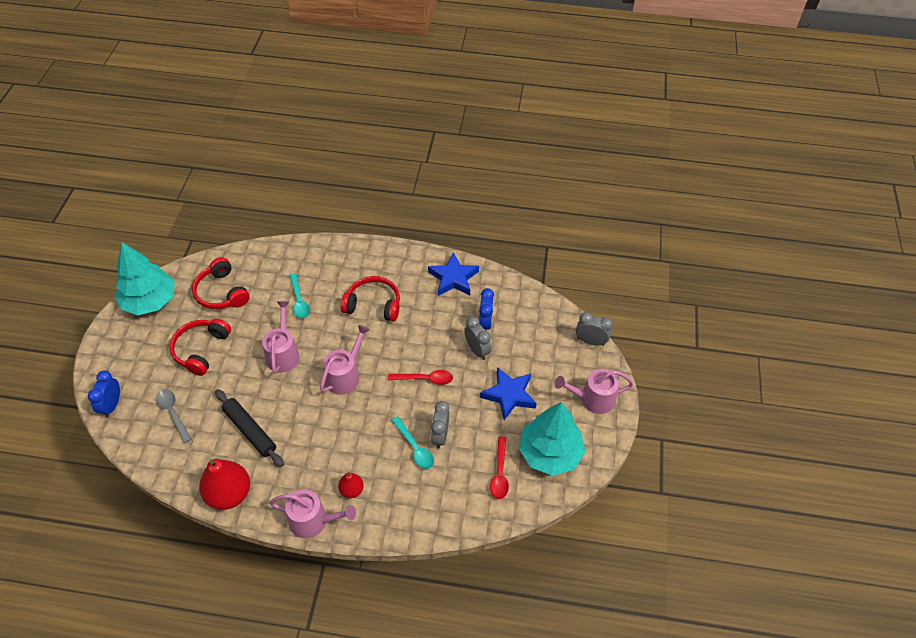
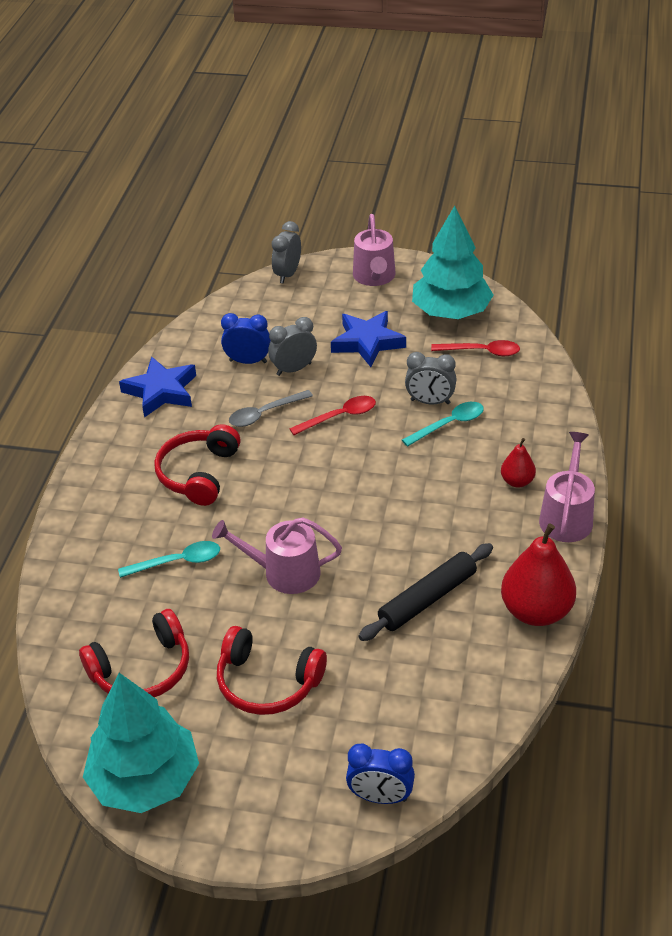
camera: 85 degrees left, 10 degrees down
grey spoon [156,389,191,443] -> grey spoon moved to [229,390,313,427]
pink watering can [320,325,370,394] -> none
red spoon [388,370,453,385] -> red spoon turned 60 degrees clockwise [289,396,376,435]

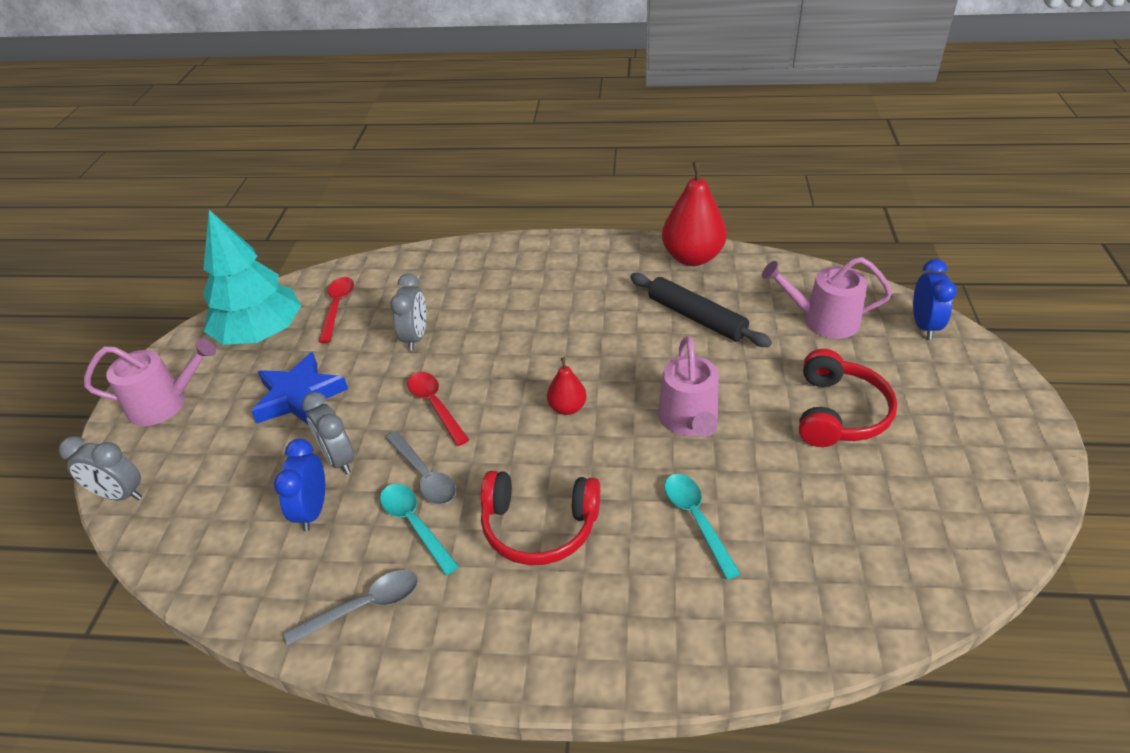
camera: 95 degrees left, 0 degrees up
red headphones [79,609,189,697] -> none
turquoise tree [83,673,199,813] -> none
blue star [119,357,196,418] -> grey spoon [284,570,418,646]
turquoise spoon [402,402,484,447] -> turquoise spoon moved to [380,484,459,575]
red pear [501,438,536,488] -> red pear moved to [547,357,586,415]
pink watering can [539,432,595,542] -> pink watering can moved to [762,257,892,339]

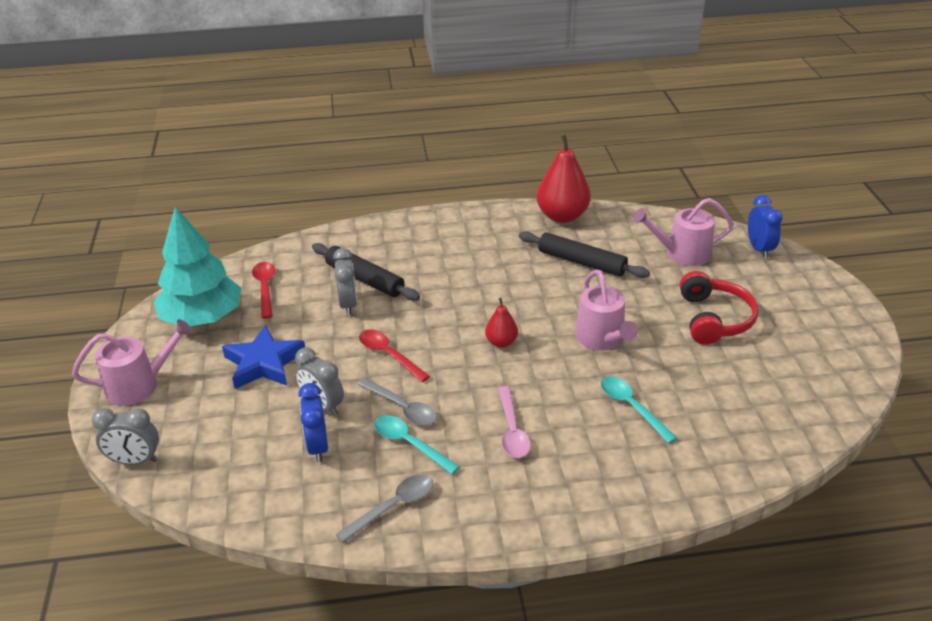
camera: 15 degrees left, 5 degrees down
red headphones [481,471,600,565] -> pink spoon [498,386,531,458]
none -> black rolling pin [312,243,420,301]

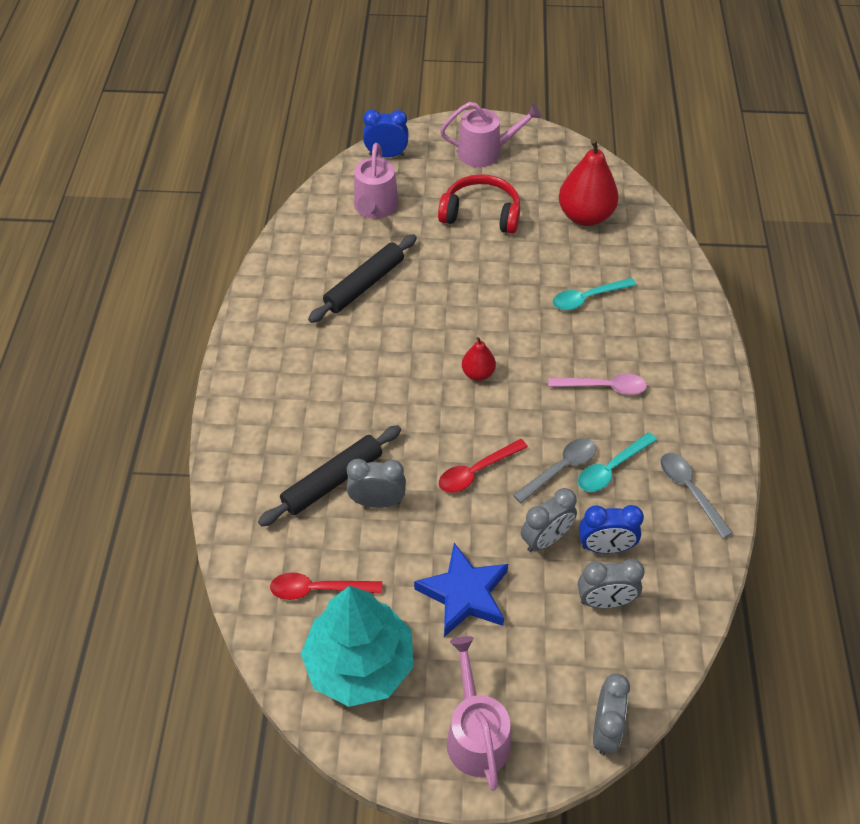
camera: 80 degrees left, 15 degrees up
red pear [536,135,591,223] -> red pear moved to [559,139,619,226]
pink watering can [575,270,638,350] -> pink watering can moved to [440,102,542,167]
none -> grey clock [578,559,645,608]

